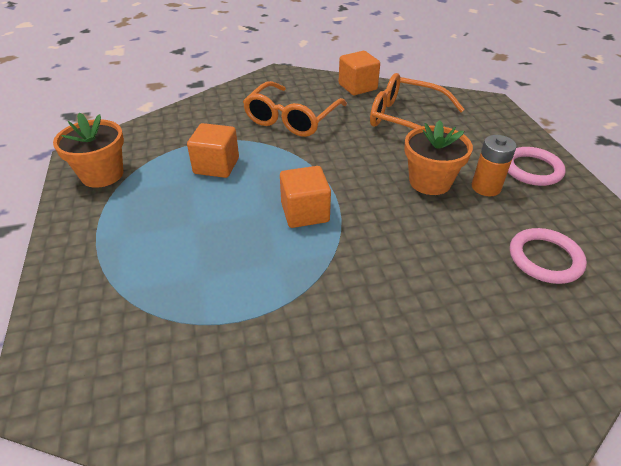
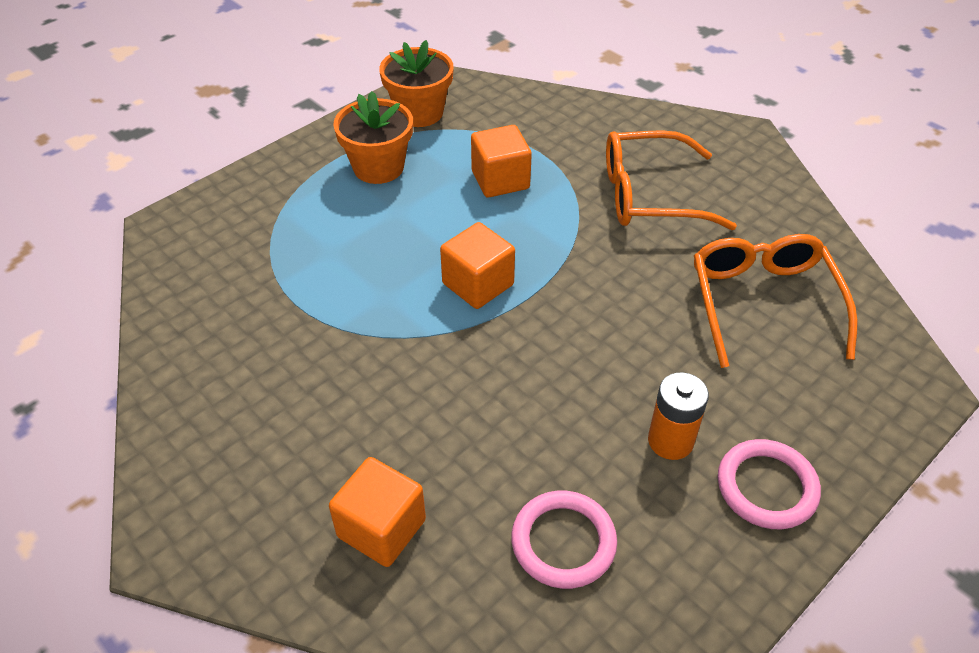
camera: 60 degrees right, 5 degrees up
orange cube [338,51,380,95] -> orange cube moved to [329,457,426,567]
orange flower pot [404,120,473,195] -> orange flower pot moved to [333,91,413,184]

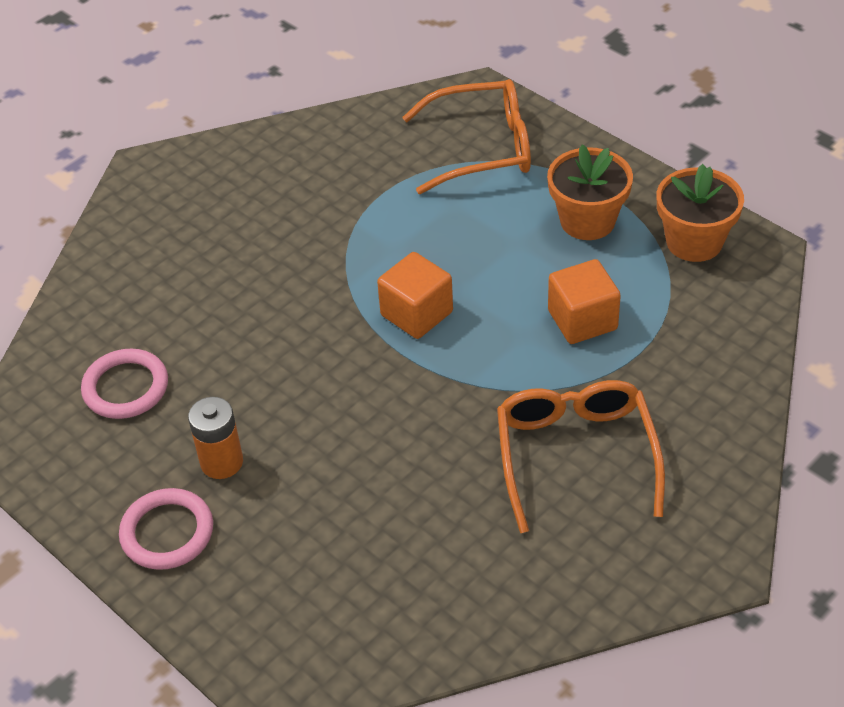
camera: 90 degrees right, 0 degrees up
orange cube [329,457,426,567] -> none
orange glasses [694,234,858,368] -> orange glasses moved to [402,79,531,194]

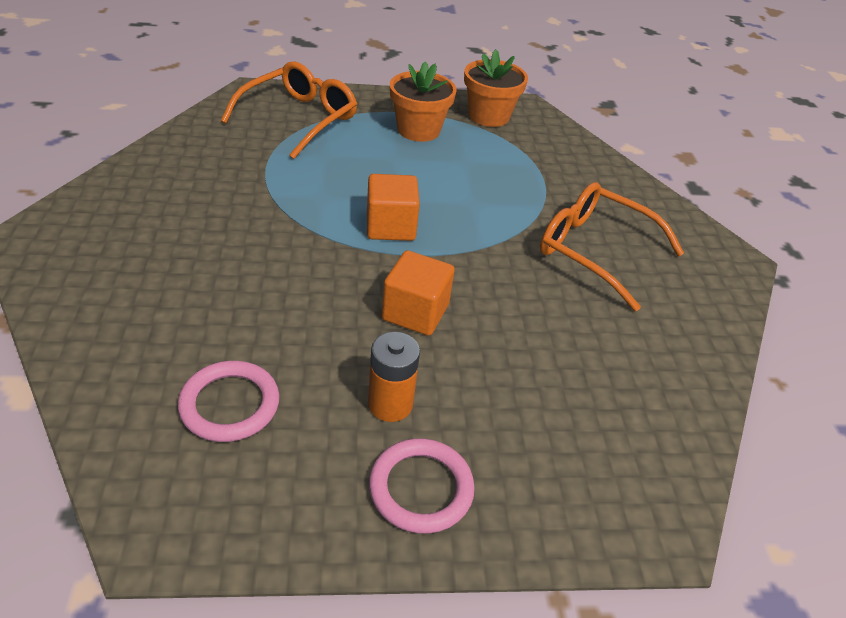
camera: 55 degrees left, 5 degrees down
orange cube [548,259,621,344] -> orange cube moved to [382,250,455,336]

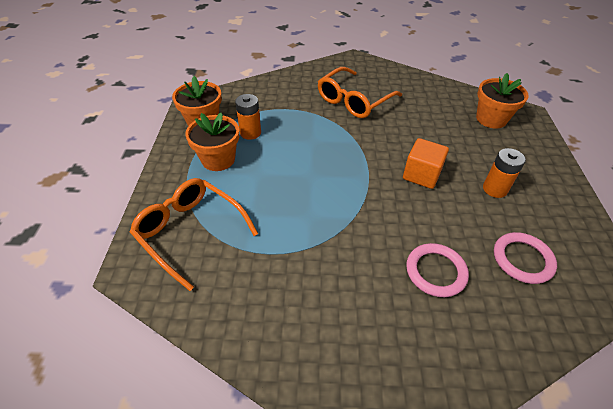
camera: 80 degrees left, 5 degrees up
orange cube [367,174,420,241] -> none
pink ring [369,438,475,534] -> pink ring moved to [406,243,469,297]
none -> orange battery [235,94,261,140]
none -> orange flower pot [476,73,529,128]

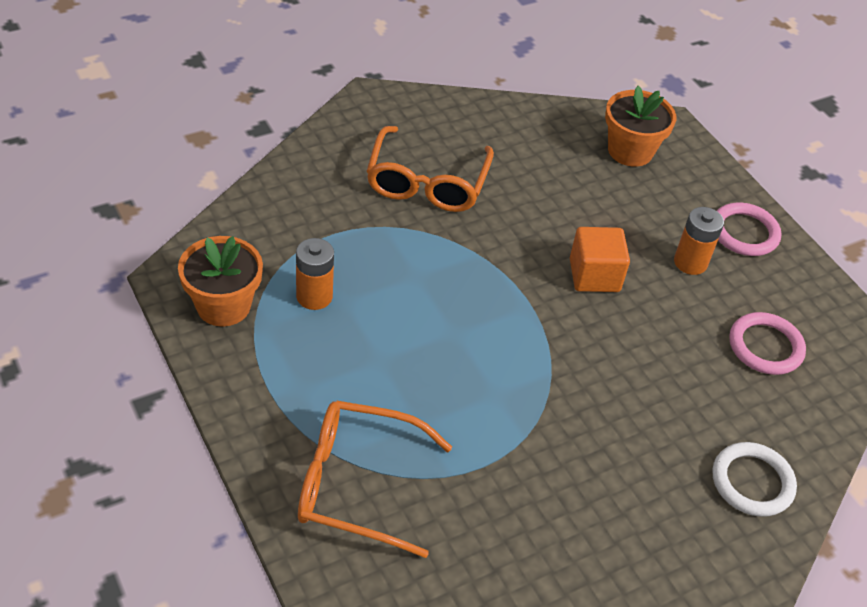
camera: 35 degrees left, 0 degrees up
orange flower pot [185,113,239,171] -> none
pink ring [406,243,469,297] -> pink ring moved to [717,203,782,256]
none -> white ring [713,442,797,517]

